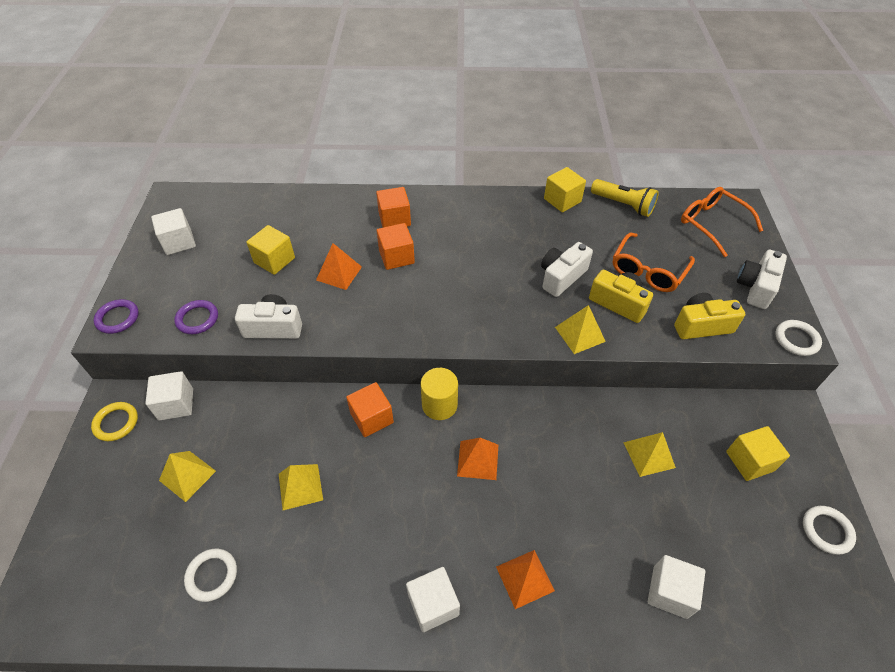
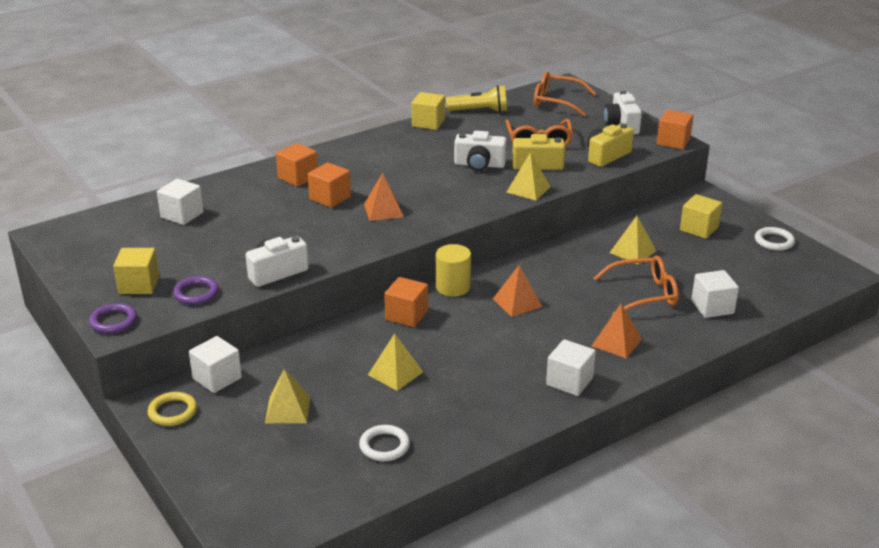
camera: 35 degrees left, 20 degrees down
white cube [151,208,196,255] -> white cube moved to [157,179,204,225]
yellow cube [246,225,295,275] -> yellow cube moved to [113,248,159,294]
orange pyramid [316,243,362,290] -> orange pyramid moved to [364,173,404,221]
white camera [541,242,593,297] -> white camera turned 90 degrees counterclockwise [454,131,507,171]
white ring [775,320,822,356] -> orange cube [657,110,693,150]
none -> orange glasses [594,256,679,314]

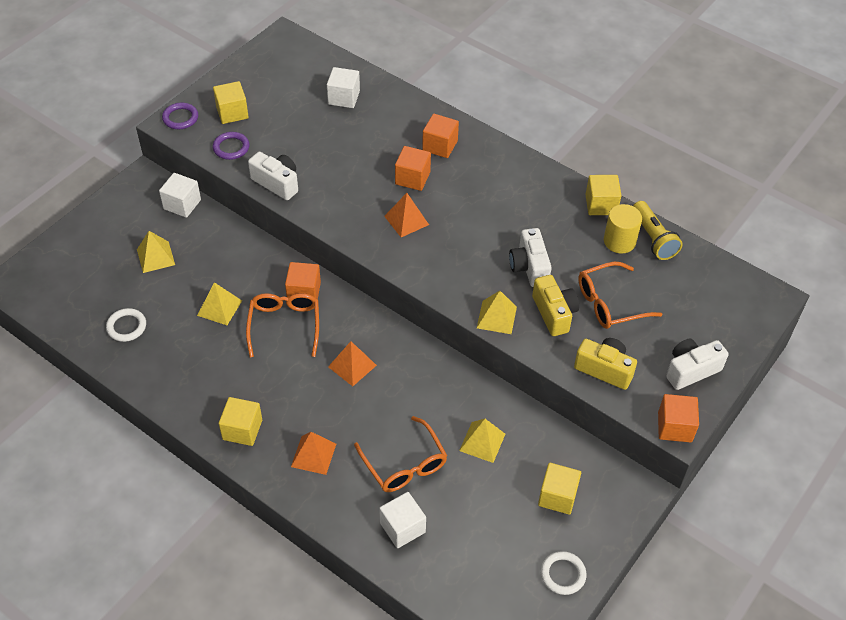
camera: 70 degrees right, 20 degrees up
yellow ring [148,392,197,426] -> none
yellow cylinder [436,244,471,297] -> yellow cylinder moved to [604,204,642,254]
orange glasses [534,71,596,116] -> orange glasses moved to [246,293,319,357]
white cube [546,339,596,396] -> yellow cube [219,397,262,446]

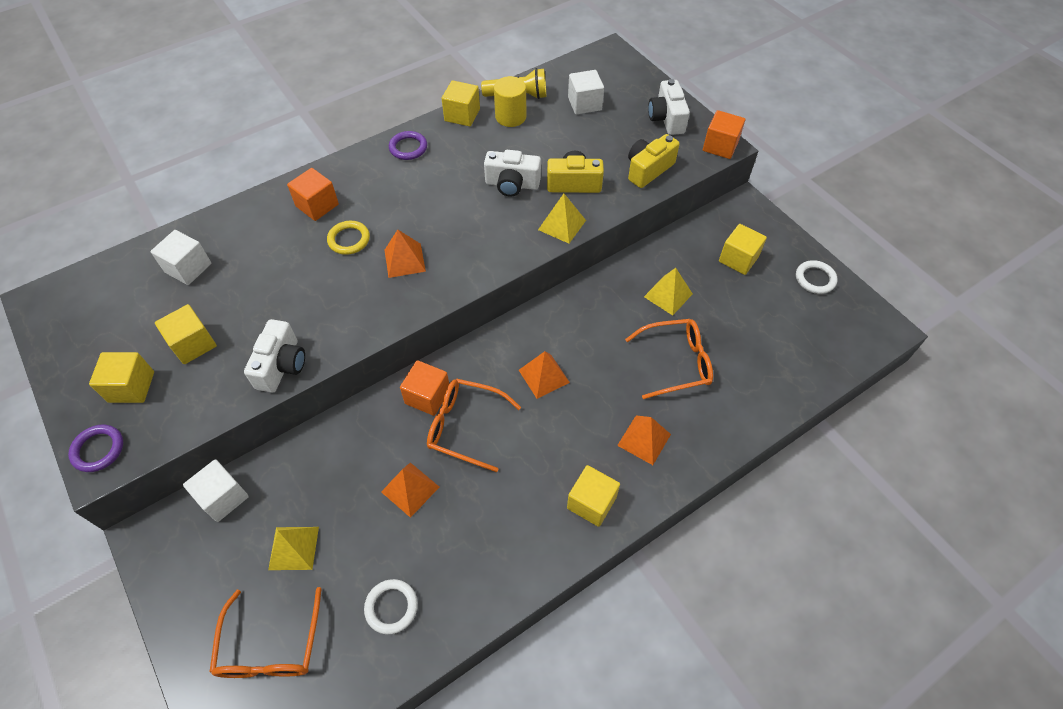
camera: 70 degrees left, 5 degrees up
yellow pyramid [197,282,242,325] -> orange pyramid [381,462,439,518]
purple ring [213,132,249,160] -> purple ring moved to [389,131,427,160]
white camera [248,152,298,200] -> white camera turned 135 degrees clockwise [244,319,305,393]
white cube [379,492,426,548] -> white cube moved to [568,70,604,114]
orange cube [395,146,431,191] -> yellow ring [327,221,370,255]
orange glasses [578,262,662,329] -> orange glasses moved to [210,587,321,678]
none -> yellow cube [155,304,217,364]

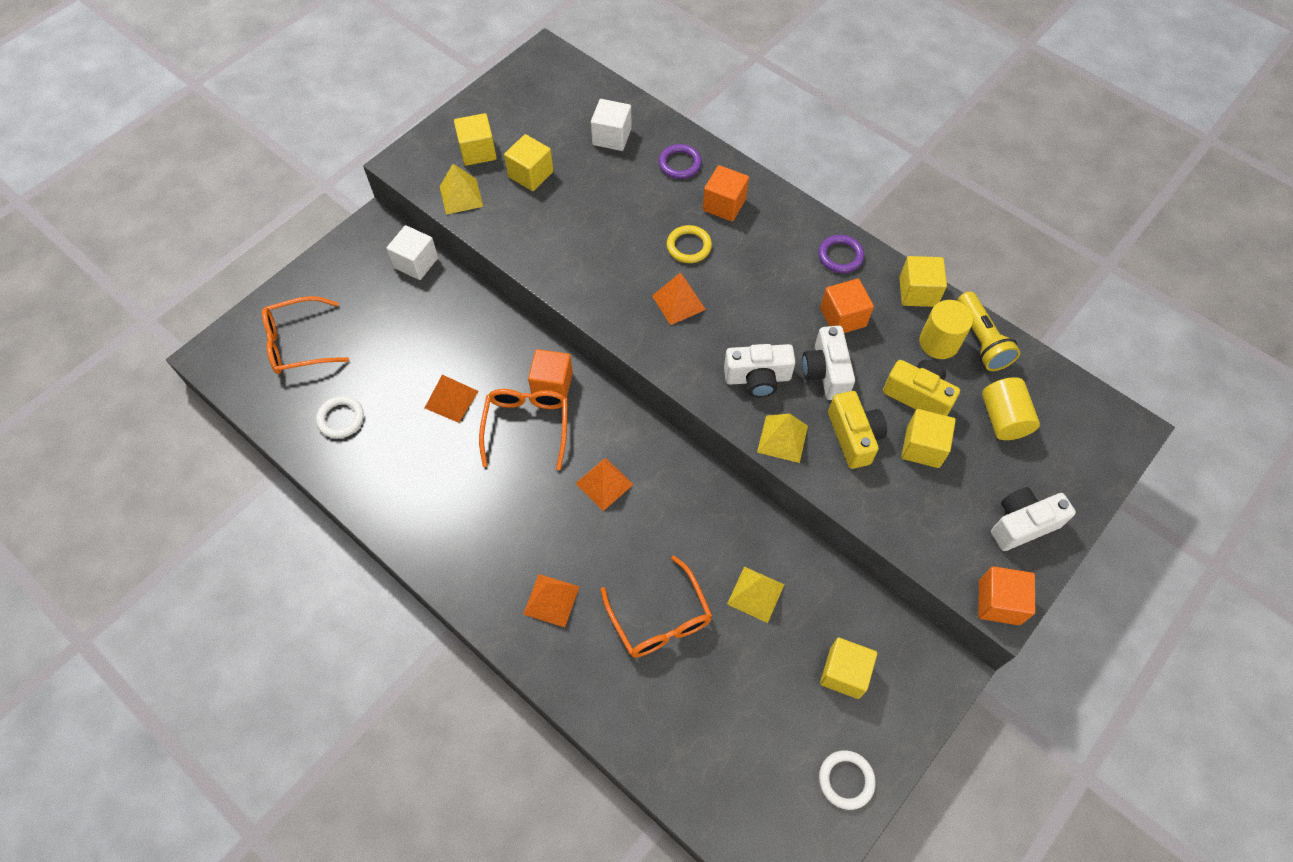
camera: 75 degrees right, 5 degrees up
purple ring [68,425,123,472] -> purple ring moved to [659,144,702,179]
white camera [244,319,305,393] -> white camera moved to [724,344,796,397]
yellow pyramid [268,527,319,570] -> yellow pyramid moved to [440,164,483,215]
yellow cube [567,465,620,527] -> yellow cube moved to [901,409,956,468]
white cube [568,70,604,114] -> yellow cylinder [982,377,1040,440]
yellow camera [628,134,680,188] -> yellow camera moved to [883,360,960,416]
none -> orange cube [820,278,874,333]

